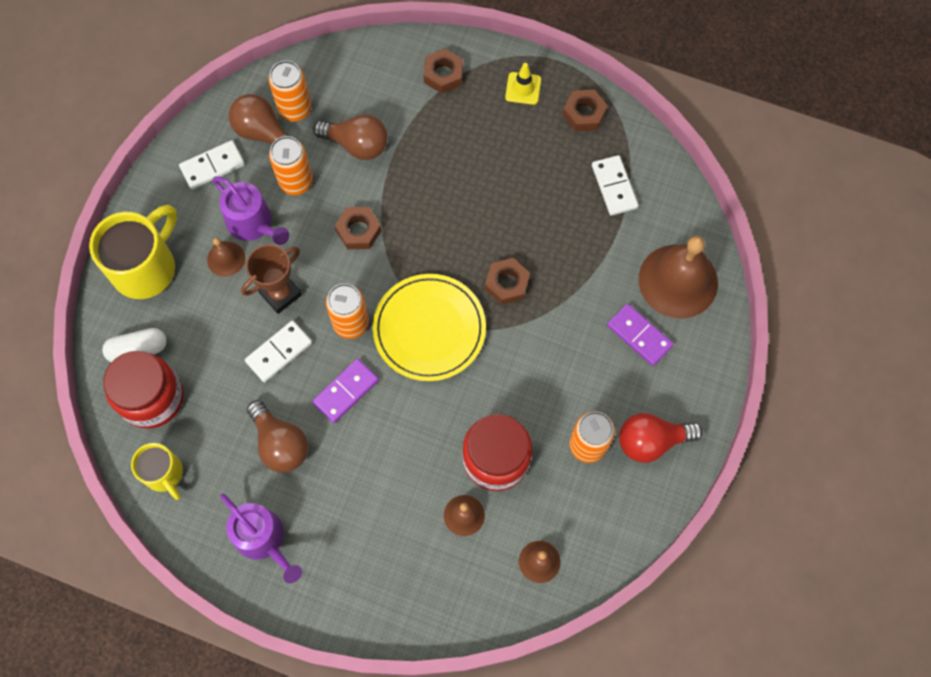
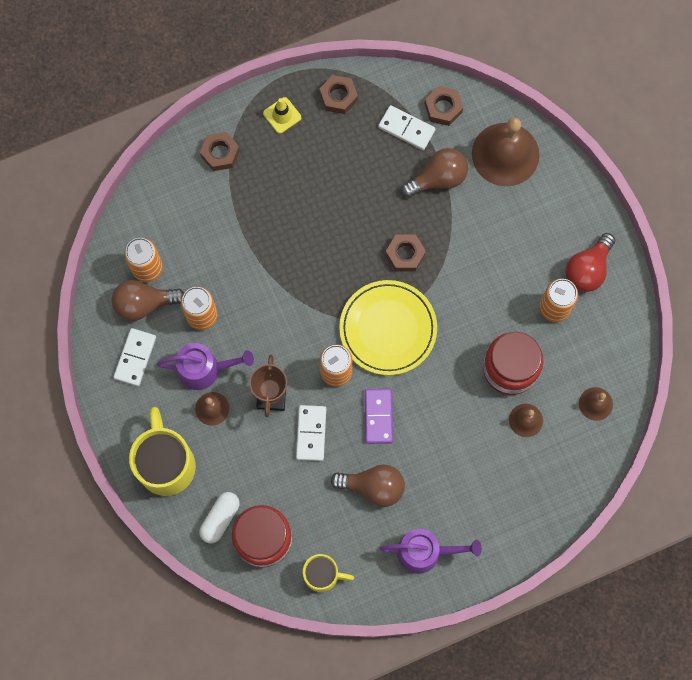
camera: 45 degrees left, 5 degrees up
brown light bulb [313,114,388,160] -> brown light bulb moved to [401,148,468,198]
brown nut [335,207,382,249] -> brown nut moved to [425,86,463,126]
purple domino [607,304,674,366] -> none

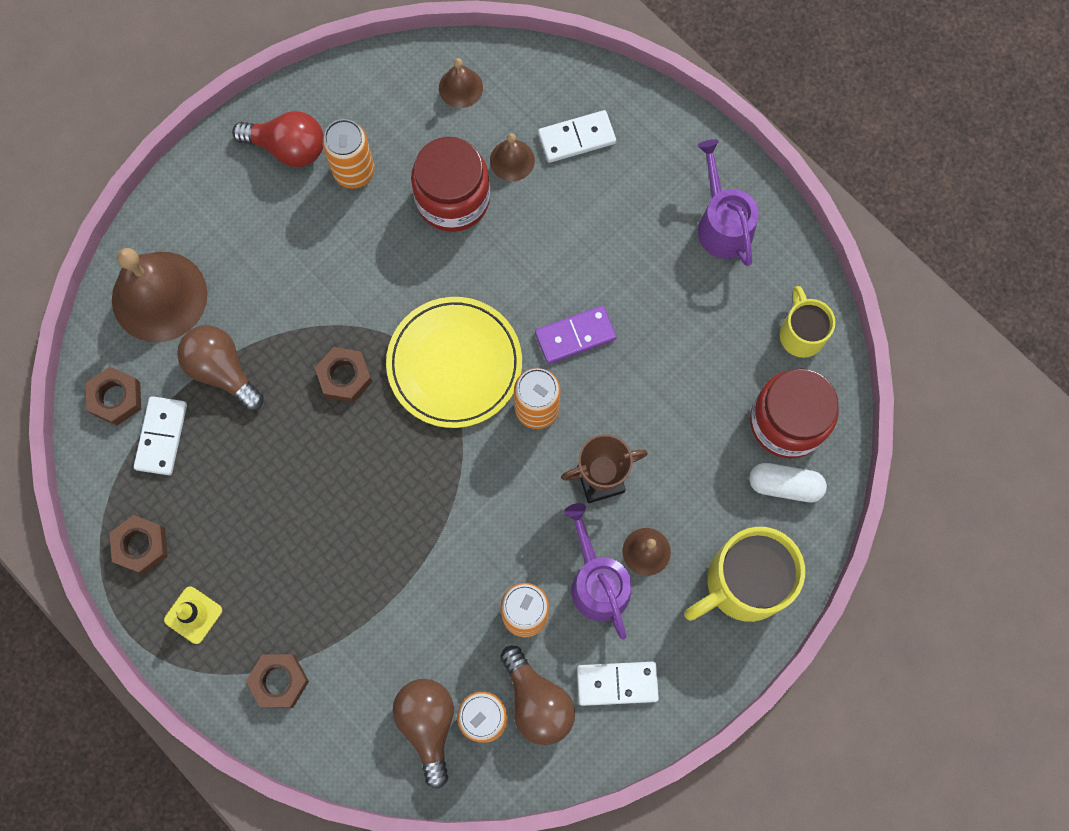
camera: 110 degrees left, 0 degrees up
white domino [296,405,326,461] -> white domino moved to [538,110,616,163]
brown light bulb [331,464,405,507] -> brown light bulb moved to [392,679,454,789]

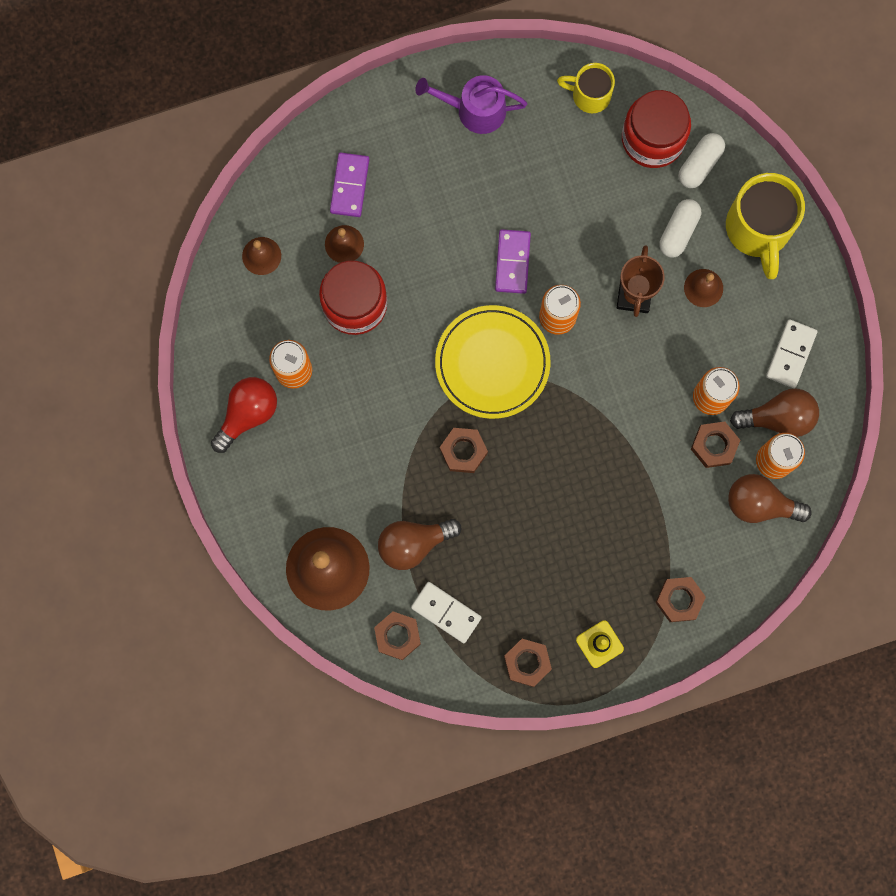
camera: 65 degrees left, 5 degrees up
white domino [538,110,616,163] -> purple domino [330,153,369,217]
purple watering can [564,503,631,640] -> none
none -> white capsule [659,199,701,258]
none -> brown nut [691,421,740,468]

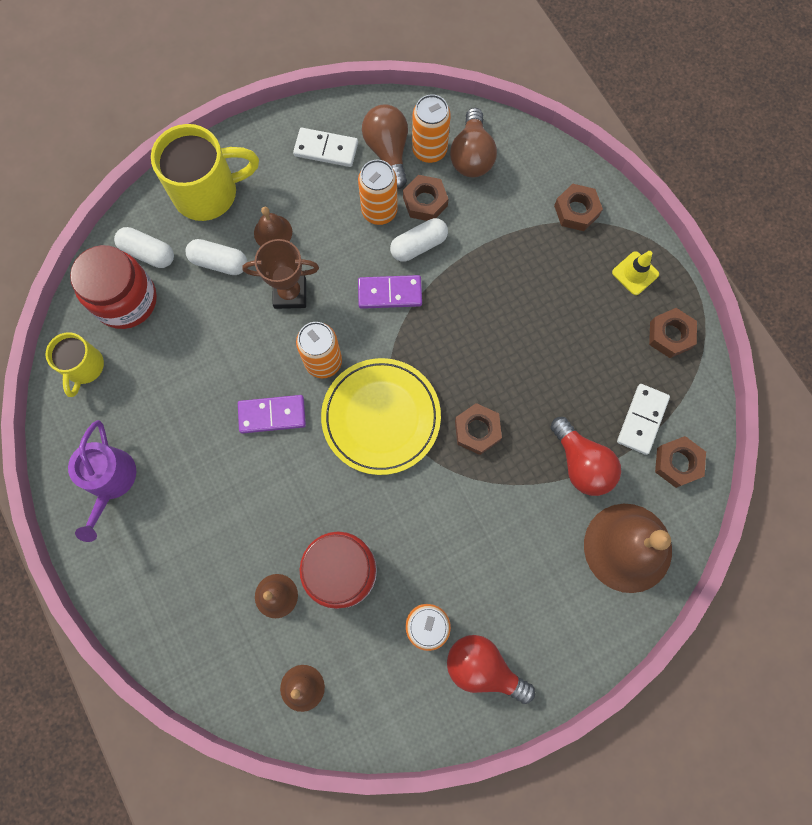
camera: 100 degrees left, 5 degrees down
purple domino [330,153,369,217] -> purple domino moved to [358,275,422,309]
brown light bulb [378,519,461,570] -> red light bulb [551,417,621,496]
none -> white capsule [390,218,448,262]

